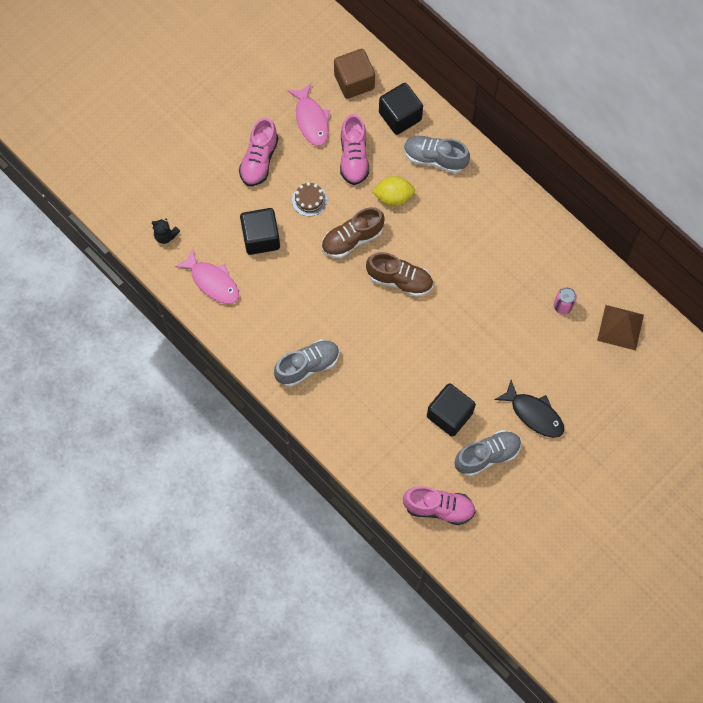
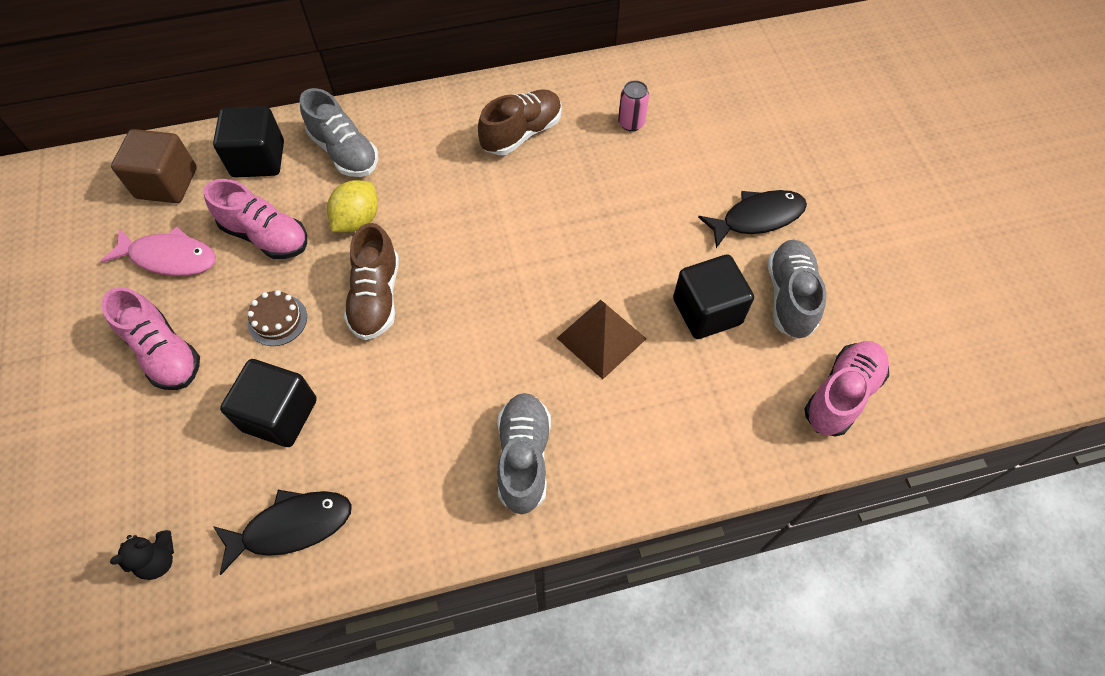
camera: 60 degrees left, 10 degrees down
pink fish [175,248,239,304] -> black fish [213,490,352,575]
brown shoe [366,252,433,297] -> brown shoe moved to [478,89,562,155]
grey shoe [404,135,470,173] -> grey shoe turned 90 degrees counterclockwise [300,88,378,177]
brown pyramid [597,305,644,351] -> brown pyramid moved to [557,300,646,380]

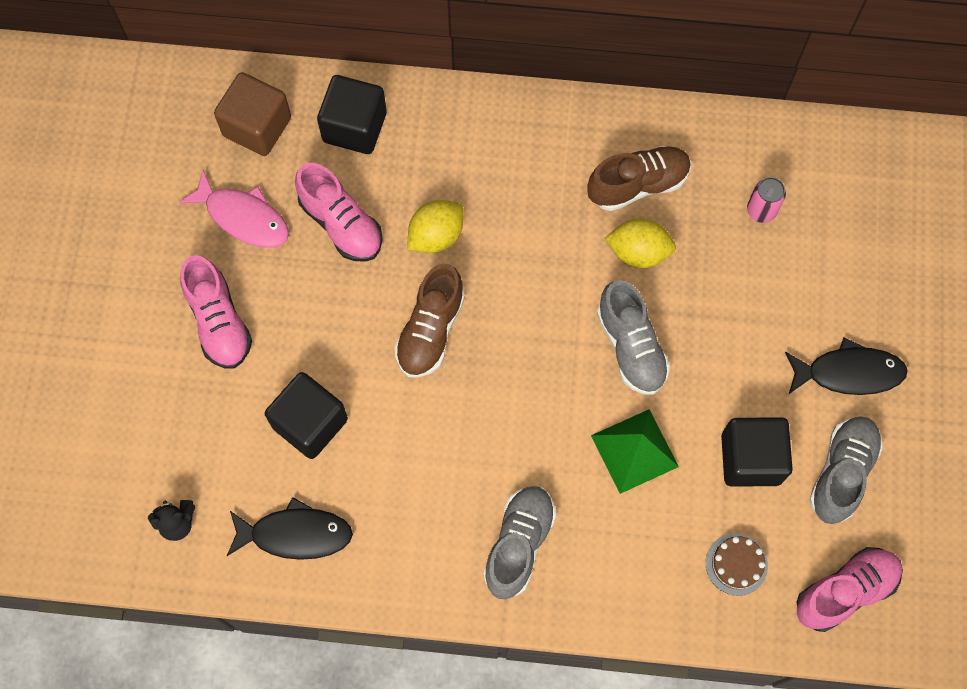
camera: 20 degrees right, 10 degrees up
brown cake [247,290,307,346] -> brown cake moved to [706,534,768,596]
grey shoe [300,88,378,177] -> grey shoe moved to [597,280,670,395]
brown pyramid [557,300,646,380] -> green pyramid [591,409,679,494]
none -> yellow lemon [605,218,676,268]

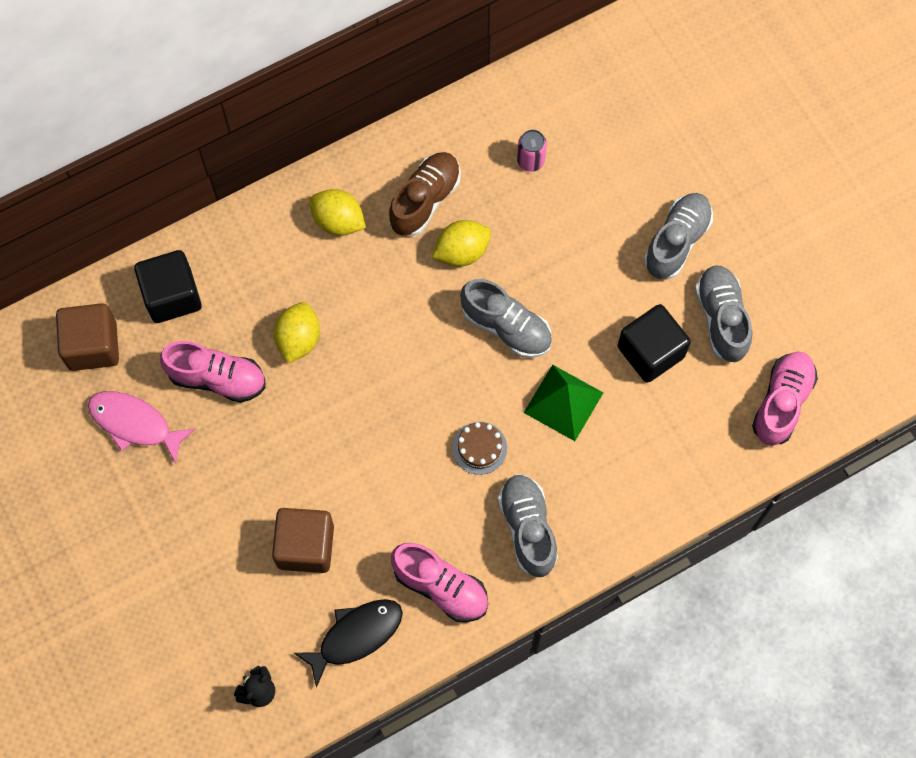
camera: 35 degrees left, 0 degrees up
pink fish [179,170,289,248] -> pink fish turned 150 degrees counterclockwise [88,391,195,463]
pink shoe [180,255,252,369] -> pink shoe moved to [391,543,488,622]
black cube [265,372,348,459] -> brown cube [272,508,334,573]
brown shoe [394,264,465,378] -> none
brown cake [706,534,768,596] -> brown cake moved to [452,422,507,475]
black fish [785,337,908,395] -> grey shoe [644,193,713,279]
none -> yellow lemon [309,189,366,236]

